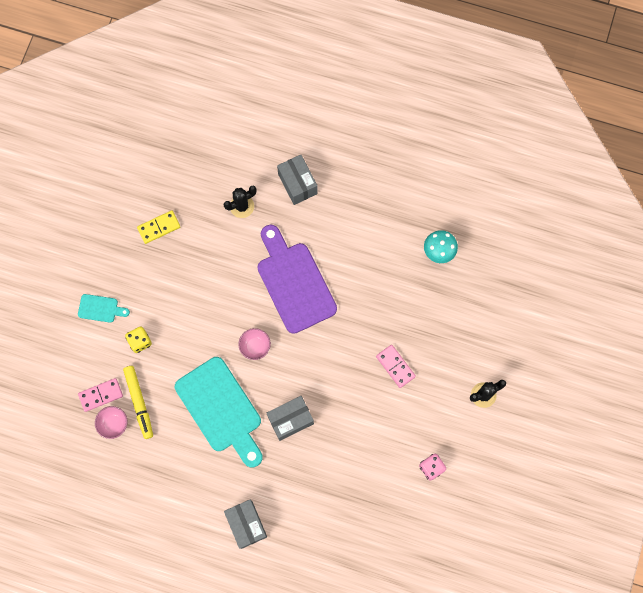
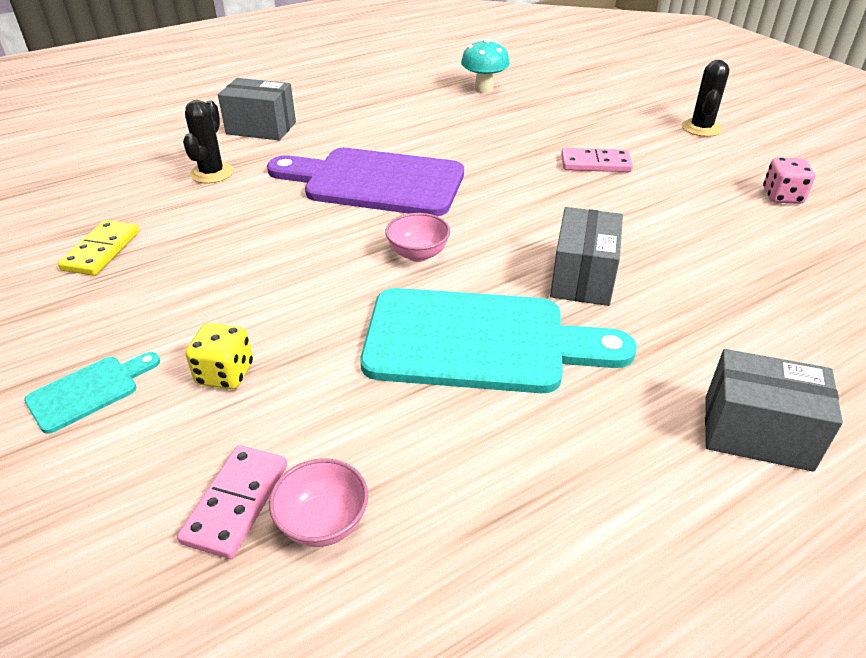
camera: 50 degrees left, 35 degrees down
yellow marker [123,366,153,439] -> none

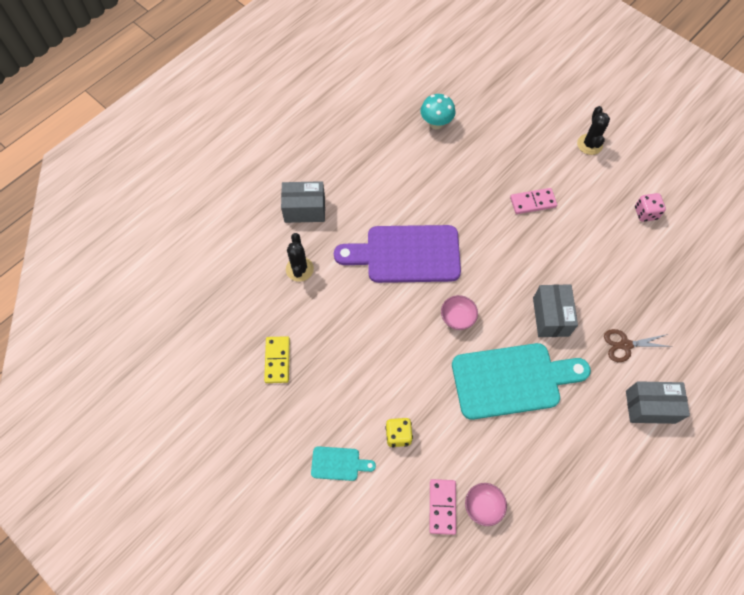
camera: 15 degrees left, 25 degrees up
turquoise cutting board [24,352,160,434] -> turquoise cutting board turned 60 degrees clockwise [311,446,376,481]
none -> brown scissors [604,329,673,362]

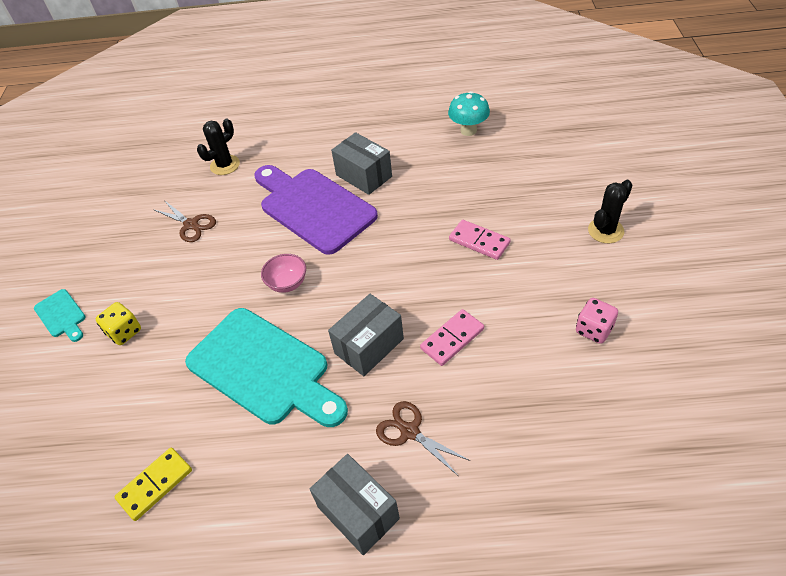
camera: 50 degrees right, 15 degrees down
yellow domino [264,336,290,383] -> yellow domino moved to [114,448,192,521]
grey box [281,181,325,223] -> grey box moved to [331,132,392,195]
pink domino [429,479,456,535] -> pink domino moved to [420,309,484,366]
pink bowl [465,483,507,526] -> none
none -> brown scissors [153,200,216,242]

